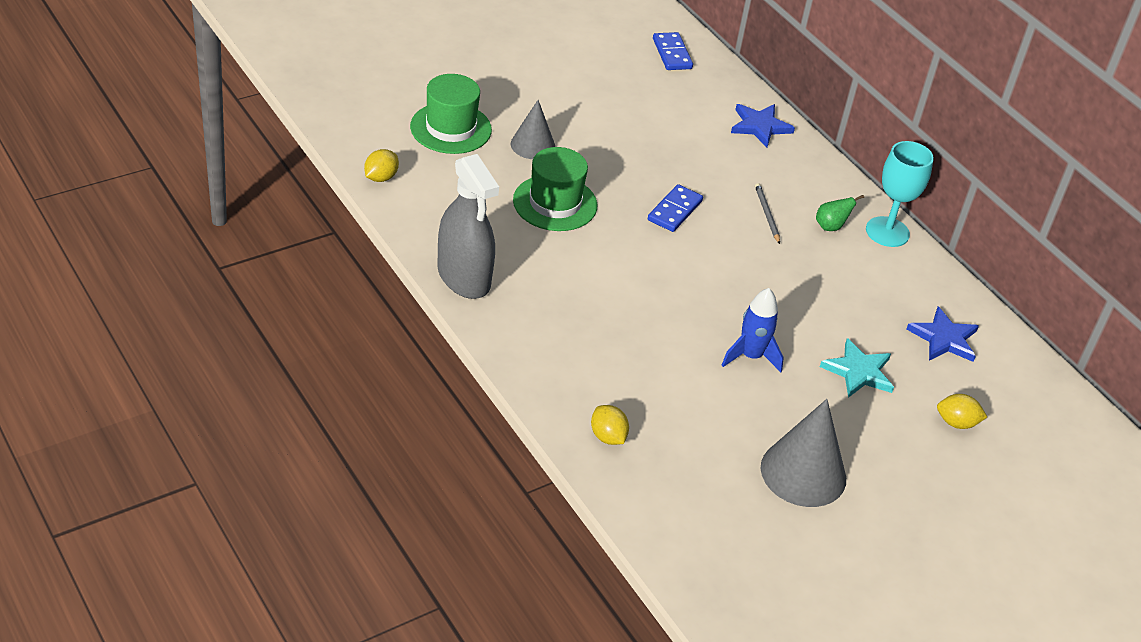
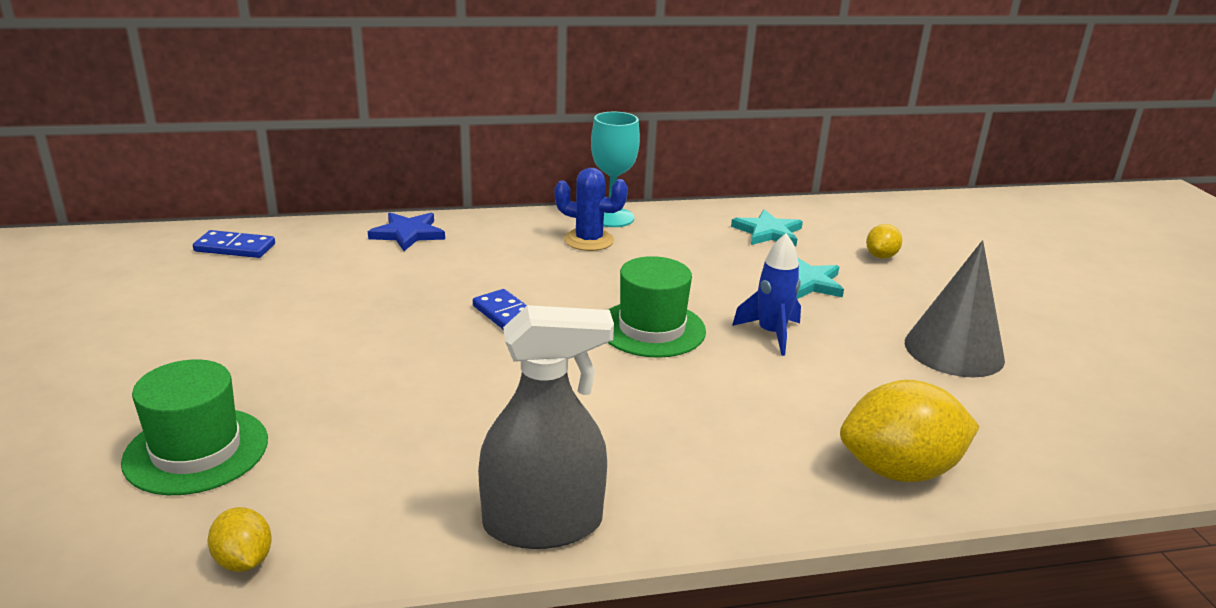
camera: 65 degrees left, 15 degrees down
grey cone [511,100,555,159] -> none
green hat [513,147,598,231] -> green hat moved to [608,256,706,358]
yellow lemon [591,405,629,445] -> yellow lemon [840,380,980,482], size x2.00
grey pencil [755,183,780,244] -> none
green pear [816,195,864,231] -> blue cactus [555,168,628,251]
blue star [906,306,979,362] -> turquoise star [731,210,803,246]

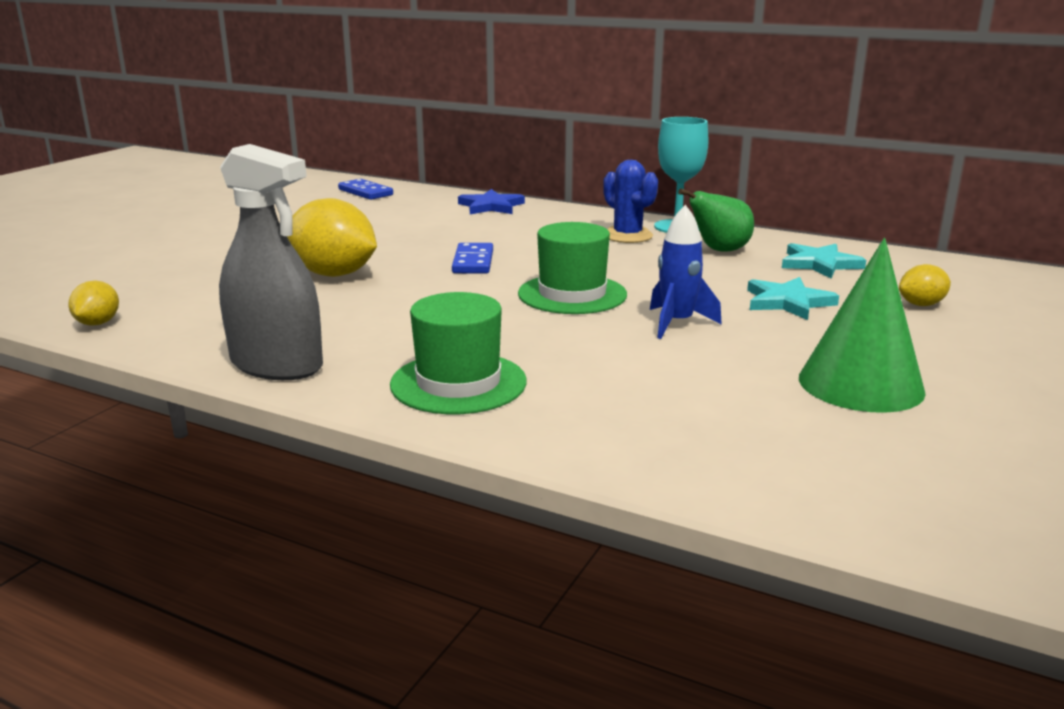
camera: 40 degrees right, 5 degrees down
green hat [121,359,268,495] -> green hat moved to [390,292,527,414]
yellow lemon [840,380,980,482] -> yellow lemon moved to [287,198,377,277]
grey cone [905,240,1005,377] -> green cone [799,238,926,413]
none -> green pear [678,188,754,252]

